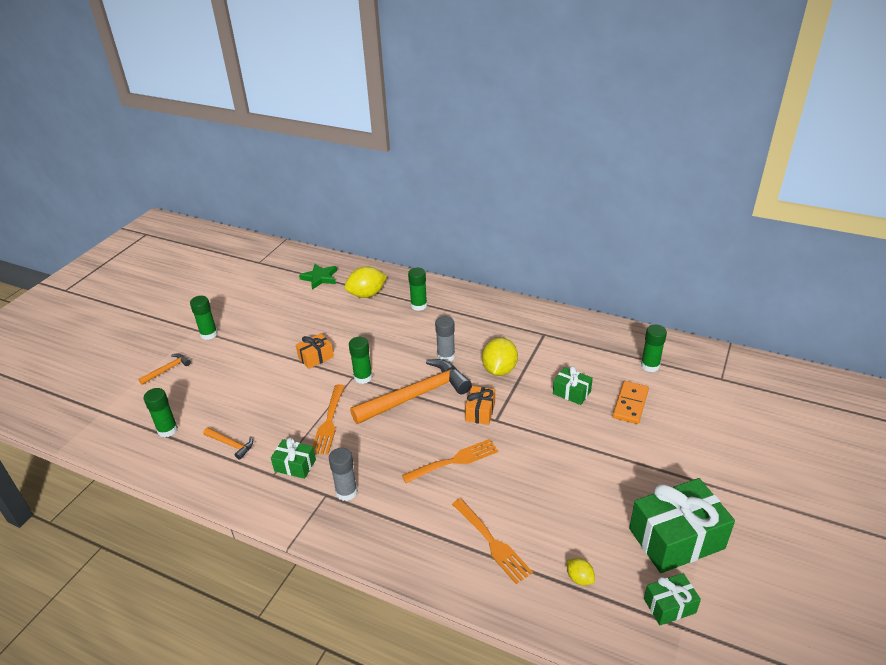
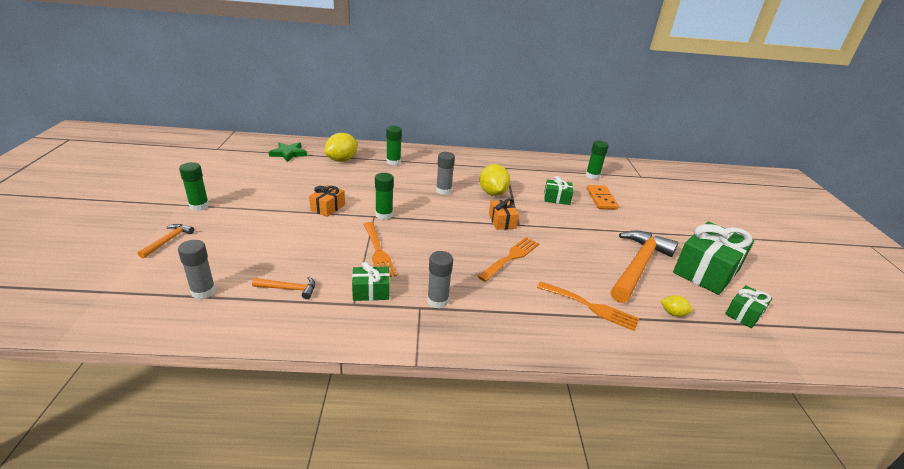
camera: 30 degrees left, 5 degrees down
green glue stick [144,388,178,438] -> grey glue stick [178,240,216,299]
orange hammer [350,359,472,424] -> orange hammer moved to [611,230,678,303]

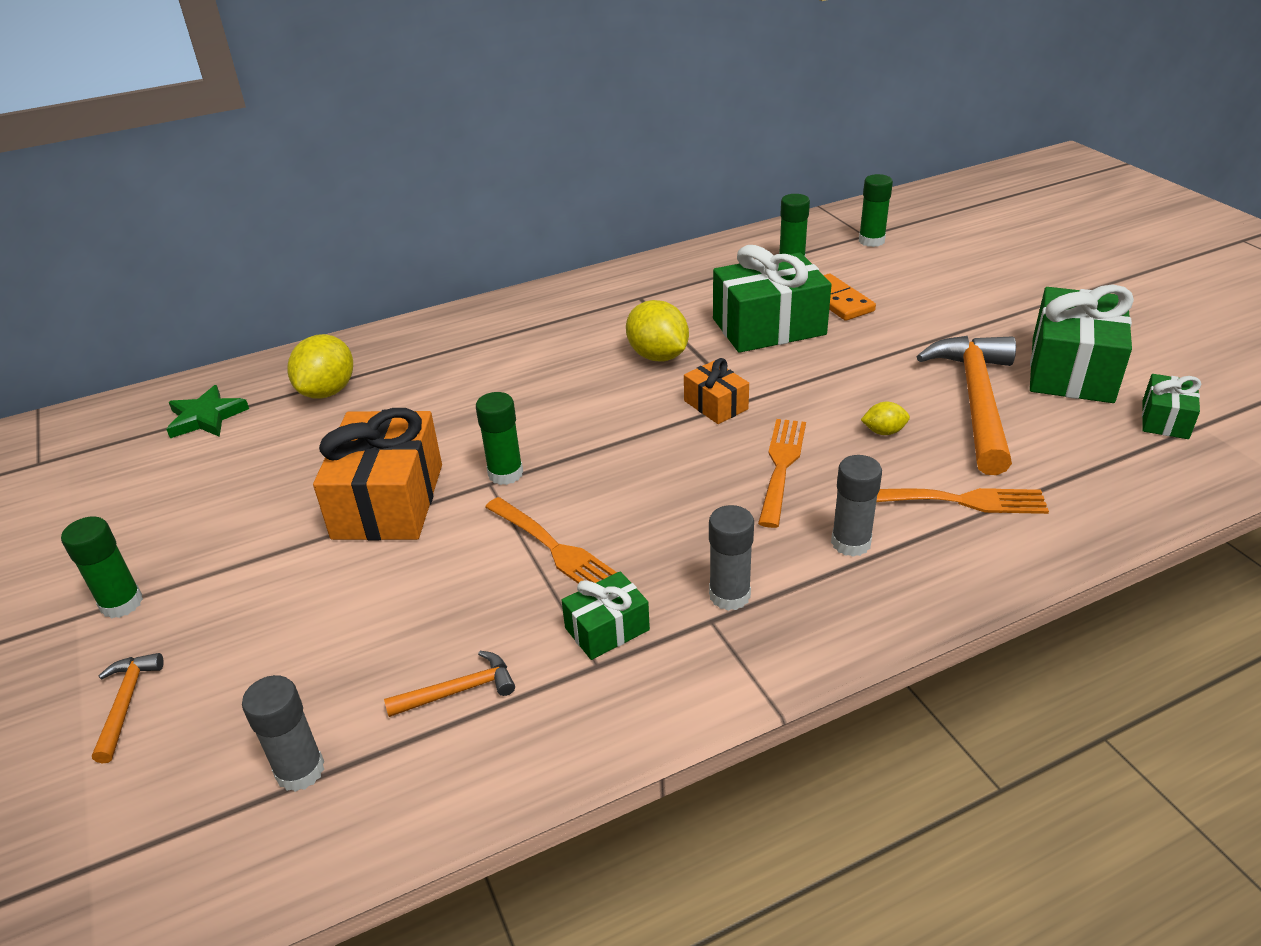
camera: 20 degrees left, 5 degrees up
orange gift [309,185,345,217] -> orange gift [313,408,442,541], size x1.97
green glue stick [386,126,402,165] -> green glue stick moved to [859,174,893,247]
grey glue stick [436,152,455,195] -> grey glue stick moved to [831,455,882,557]
green gift [544,176,573,205] -> green gift [713,245,832,353], size x1.97
yellow lemon [660,295,692,317] -> yellow lemon moved to [861,401,910,435]

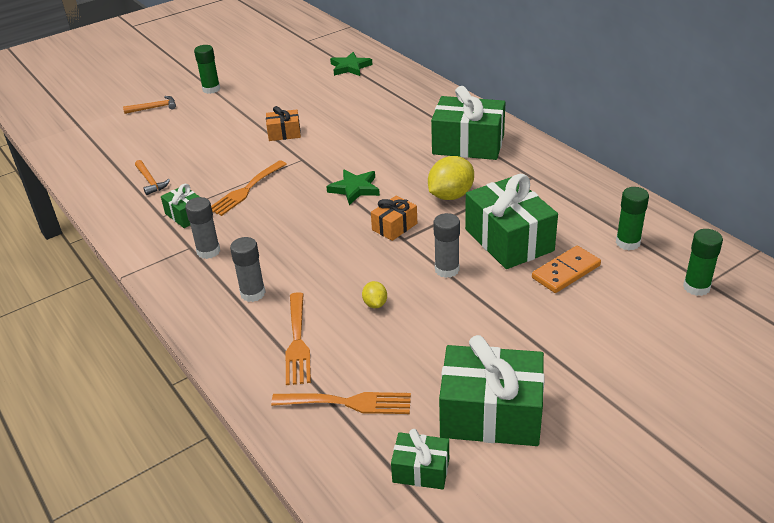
camera: 80 degrees right, 0 degrees up
grey glue stick [242,675,324,792] -> grey glue stick moved to [433,213,460,278]
yellow lemon [288,334,353,399] -> none
orange gift [313,408,442,541] -> orange gift [266,106,301,141], size x0.51
green glue stick [476,392,523,485] -> none
orange fork [758,419,806,528] -> orange fork moved to [271,392,411,414]
orange hammer [916,336,1016,475] -> none
none -> green star [326,170,380,205]
none -> green gift [431,86,505,160]

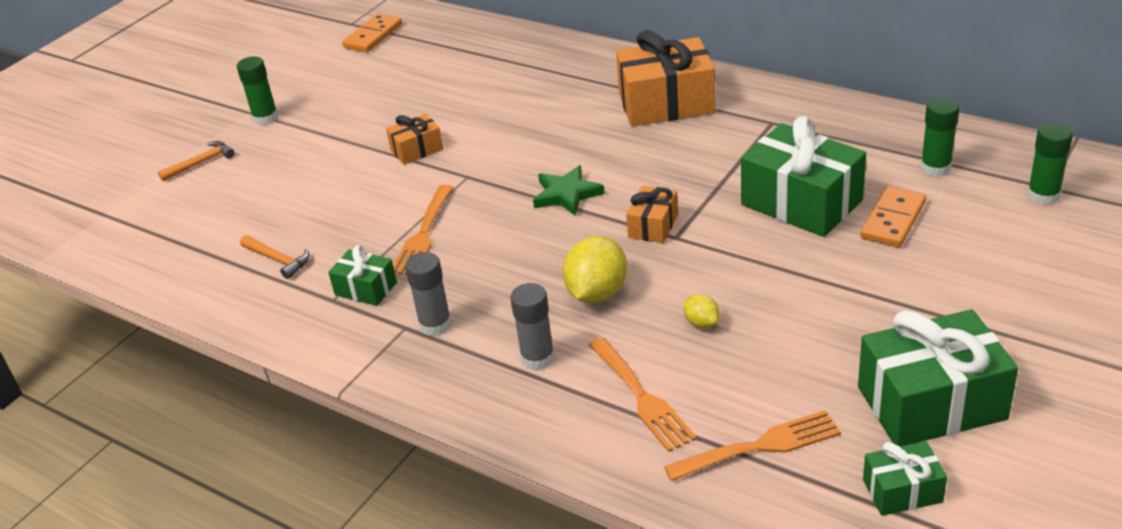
camera: 20 degrees left, 0 degrees up
green star [330,52,372,76] -> none
yellow lemon [428,156,474,200] -> yellow lemon moved to [563,236,627,303]
green gift [431,86,505,160] -> orange gift [616,30,716,127]
grey glue stick [433,213,460,278] -> none
none -> orange domino [342,14,402,52]

